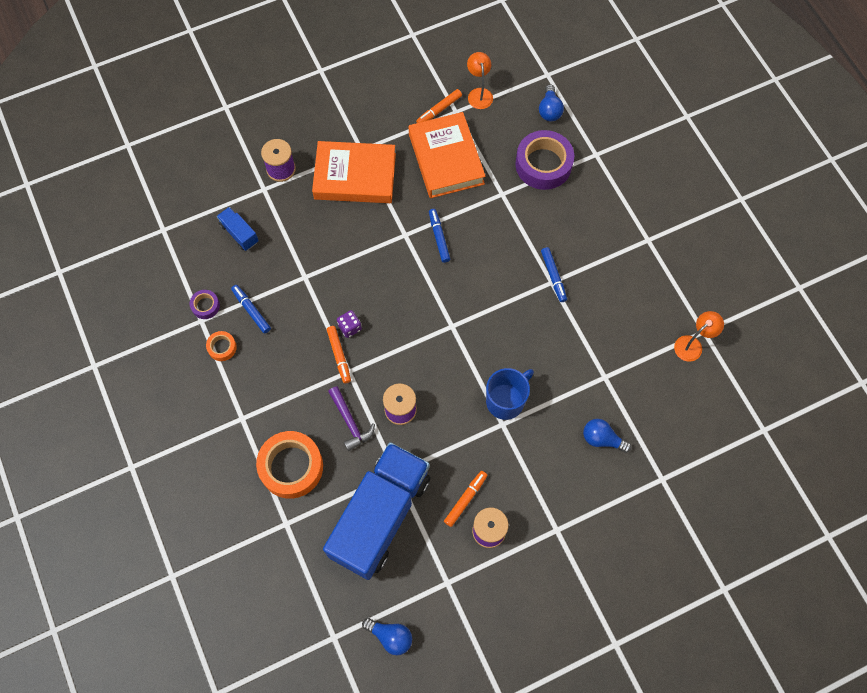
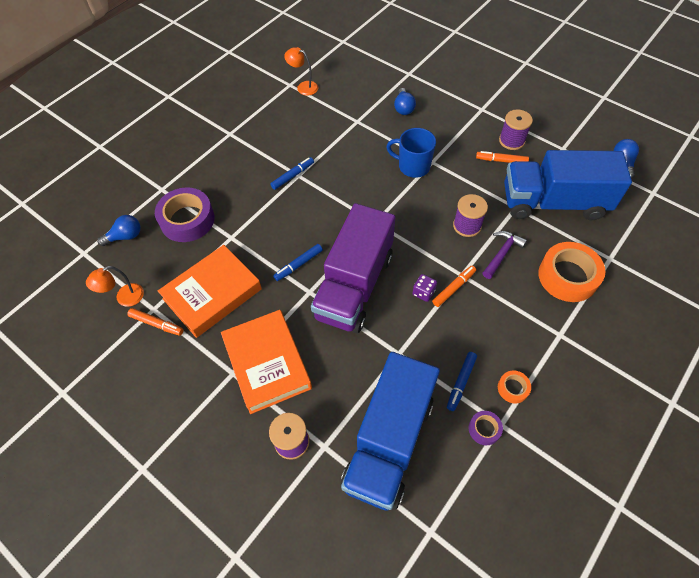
camera: 115 degrees left, 10 degrees down
blue truck [217,207,259,251] -> blue truck [341,352,440,511], size x2.50
none -> purple truck [311,203,395,333]

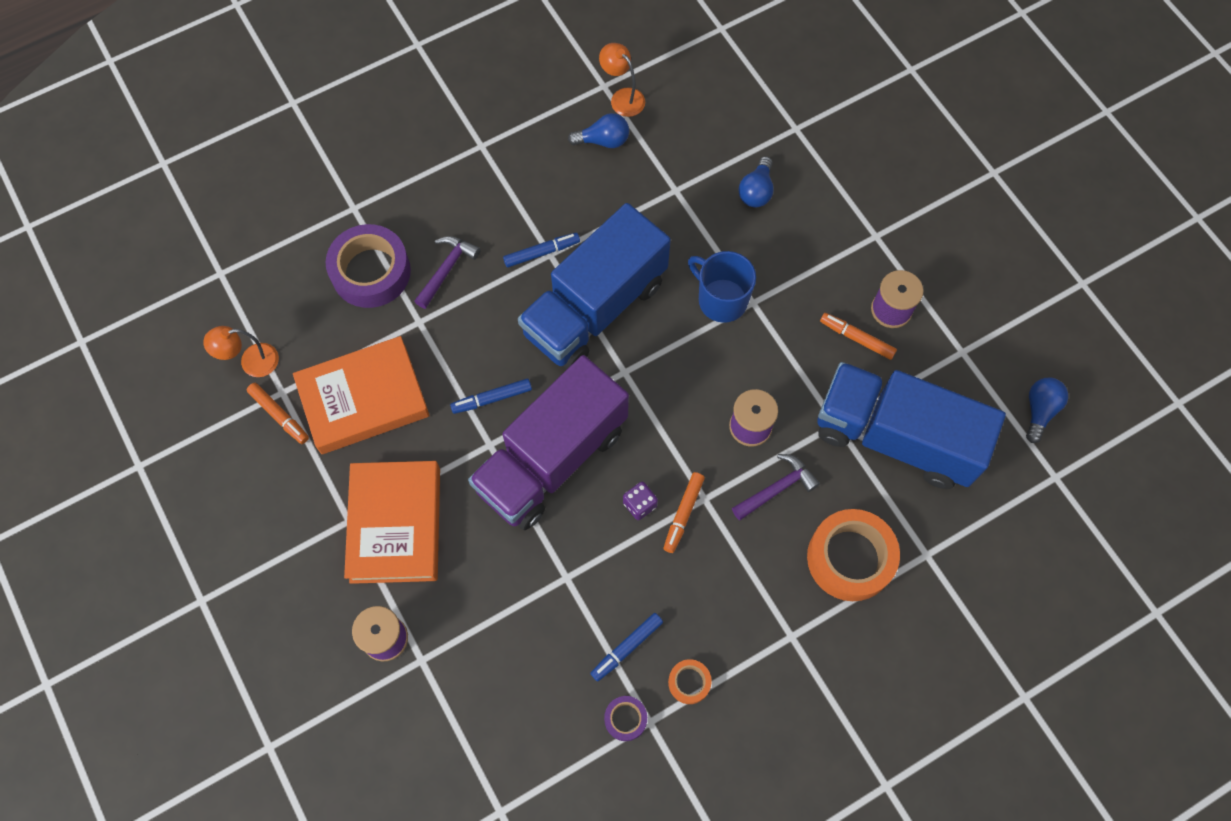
camera: 20 degrees right, 10 degrees up
blue light bulb [97,215,140,246] -> blue light bulb moved to [568,113,629,148]
blue truck [341,352,440,511] -> blue truck moved to [518,203,671,370]
orange marker [432,266,476,307] -> orange marker turned 135 degrees clockwise [663,472,705,553]
none -> purple hammer [414,236,481,309]

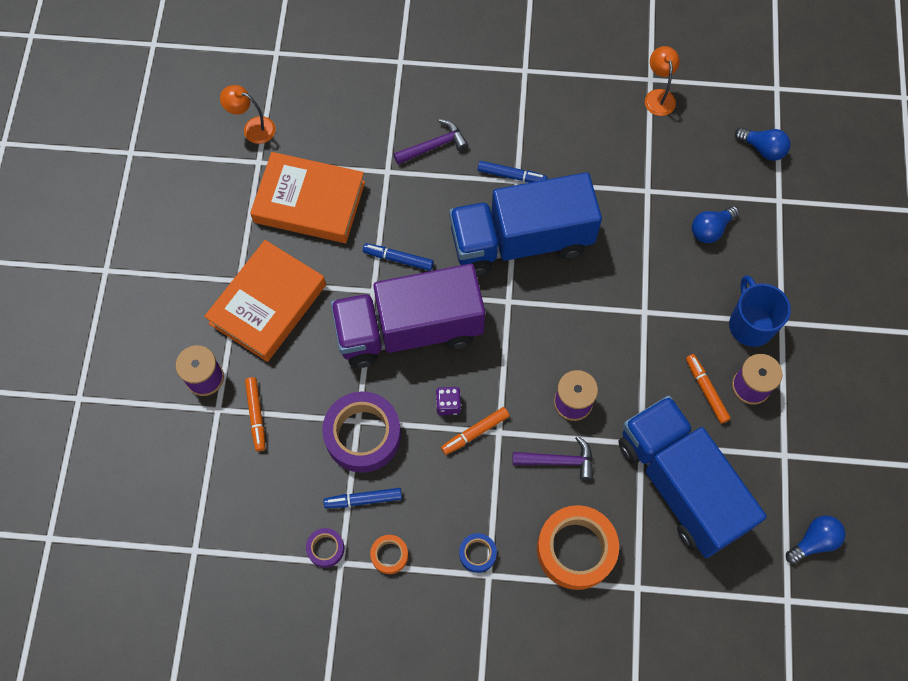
camera: 35 degrees right, 0 degrees up
orange marker [247,383,309,444] -> orange marker moved to [245,377,265,451]
purple tape [326,224,411,308] -> purple tape moved to [322,391,401,473]
blue light bulb [568,113,629,148] -> blue light bulb moved to [735,127,790,161]
blue mug [688,251,756,323] -> blue mug moved to [729,275,791,347]
none -> blue tape [459,533,497,573]

